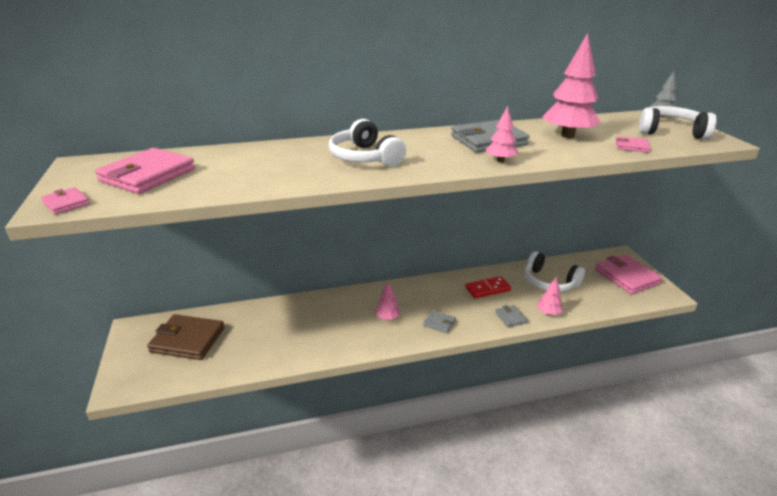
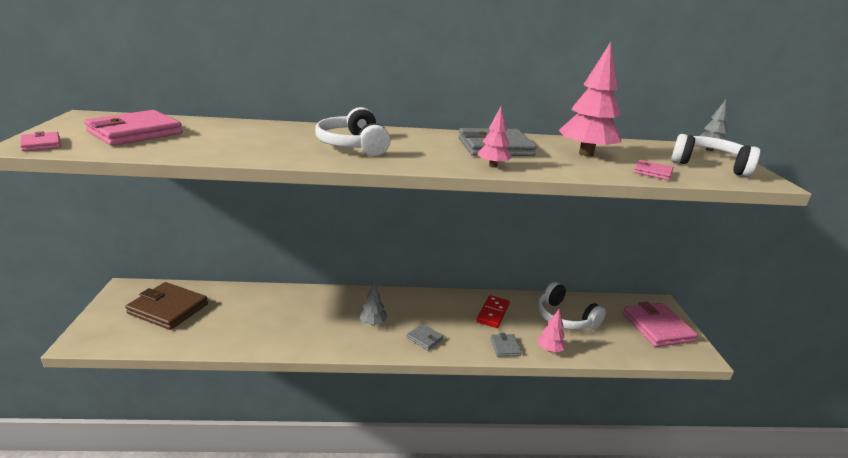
camera: 10 degrees right, 5 degrees down
pink tree [375,282,401,320] -> grey tree [360,283,387,325]
red domino [465,276,511,298] -> red domino turned 60 degrees counterclockwise [476,295,510,328]

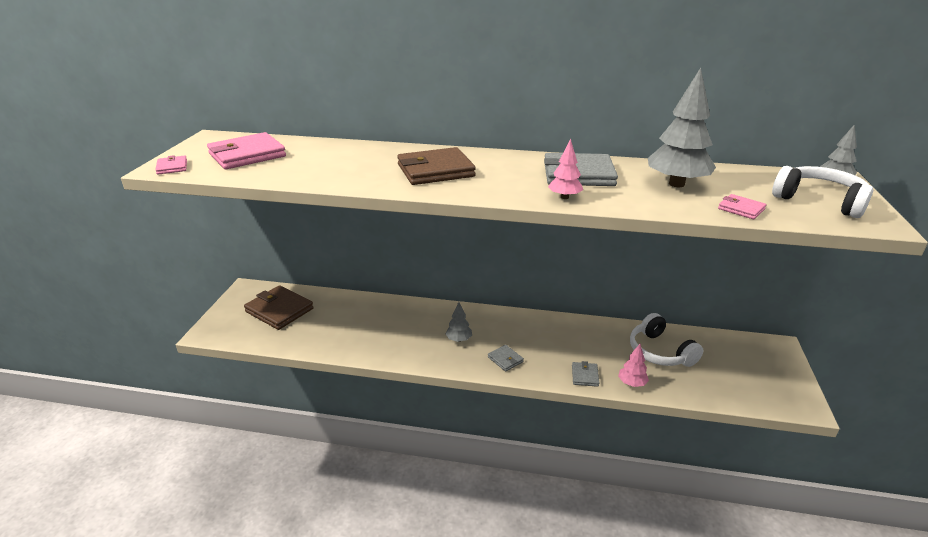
camera: 15 degrees right, 5 degrees up
white headphones [315,107,391,156] -> brown wallet [397,147,476,185]
red domino [476,295,510,328] -> none
pink tree [559,42,621,157] -> grey tree [648,68,716,187]
pink wallet [623,302,698,347] -> none

